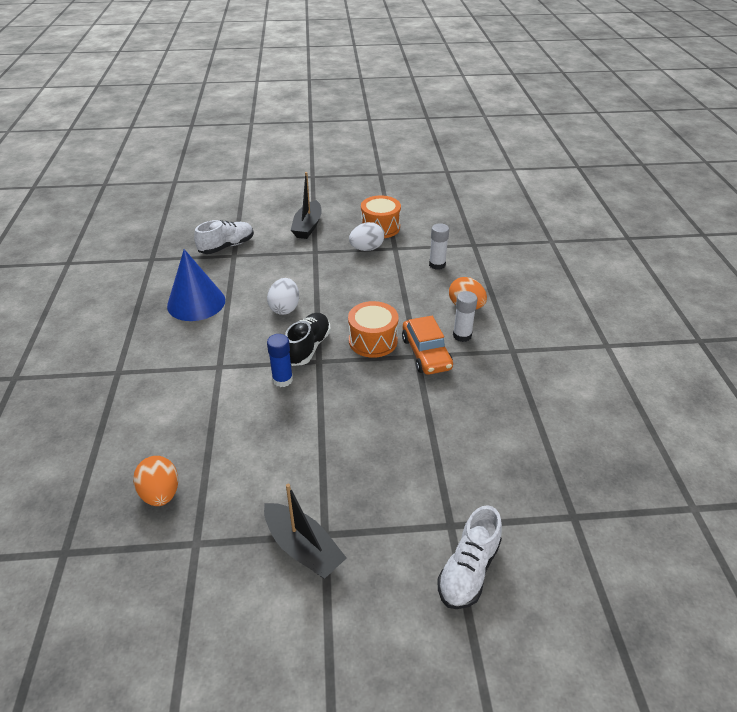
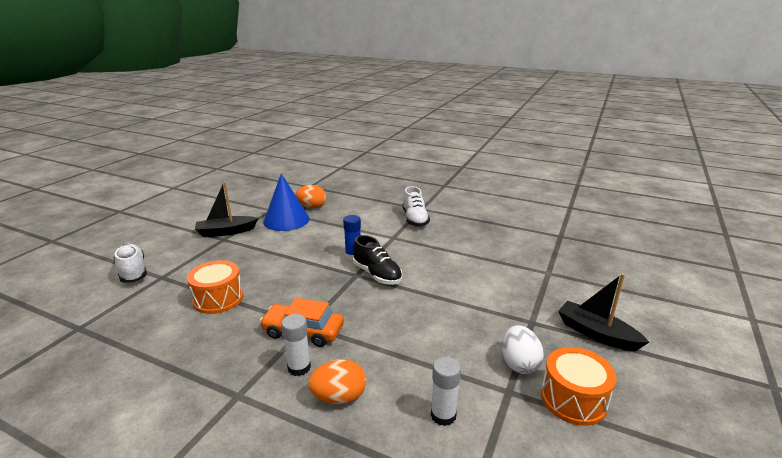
camera: 120 degrees right, 15 degrees down
blue cone [167,249,225,321] -> blue cone moved to [263,173,309,231]
white shoe [194,220,254,254] -> white shoe moved to [402,186,430,227]
white egg [267,278,299,315] -> none
orange drum [348,301,398,358] -> orange drum moved to [187,260,243,314]

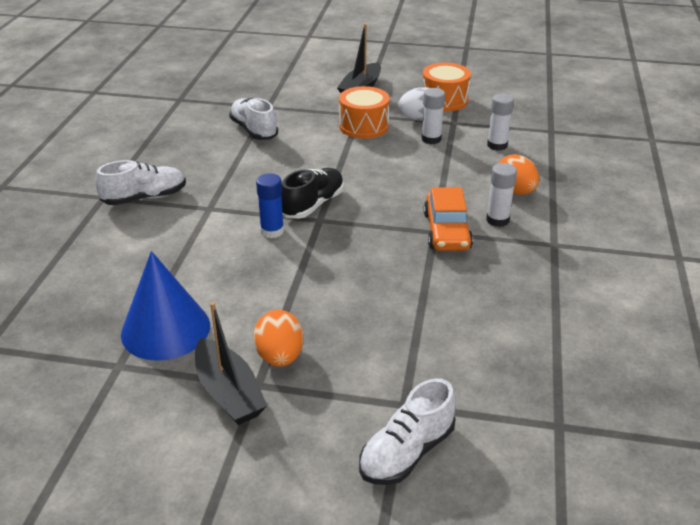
camera: 105 degrees left, 10 degrees up
orange drum [187,260,243,314] -> orange drum moved to [339,86,390,139]
orange egg [295,185,326,208] -> orange egg moved to [253,310,304,367]
none -> white shoe [229,98,278,140]
none -> white glue stick [422,88,445,144]

